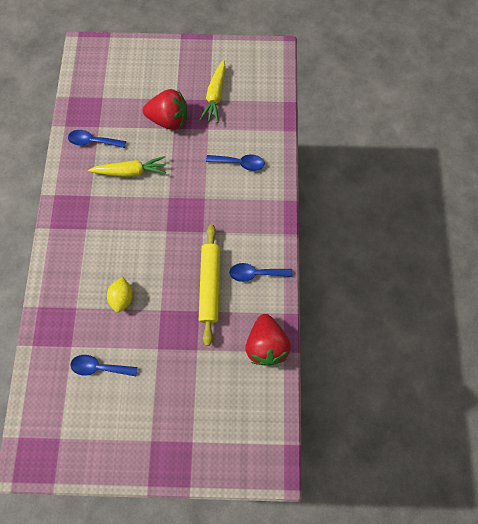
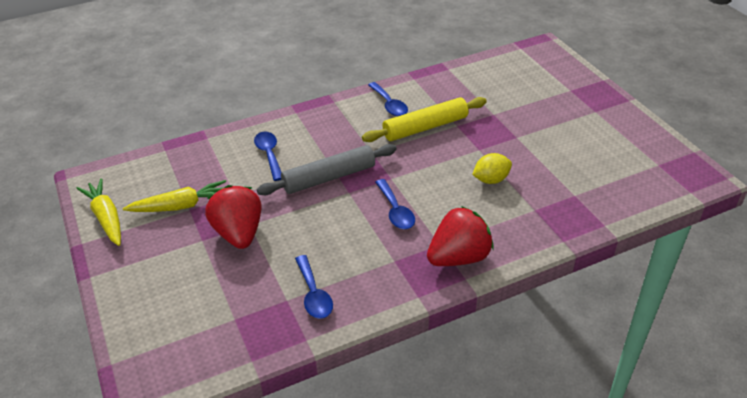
camera: 115 degrees left, 30 degrees down
blue spoon [71,355,138,376] -> blue spoon moved to [375,179,415,229]
yellow carrot [88,156,166,177] -> yellow carrot moved to [76,178,121,246]
red strawberry [245,314,291,366] -> red strawberry moved to [427,206,493,266]
none -> grey rolling pin [257,144,397,195]

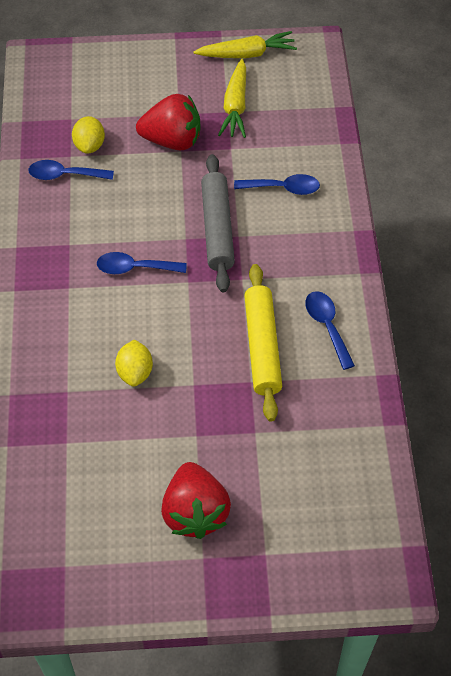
camera: 110 degrees right, 15 degrees up
blue spoon [368,82,408,116] -> blue spoon turned 75 degrees clockwise [305,291,355,370]
red strawberry [427,206,493,266] -> red strawberry moved to [161,462,231,539]
none -> yellow lemon [72,116,105,154]

